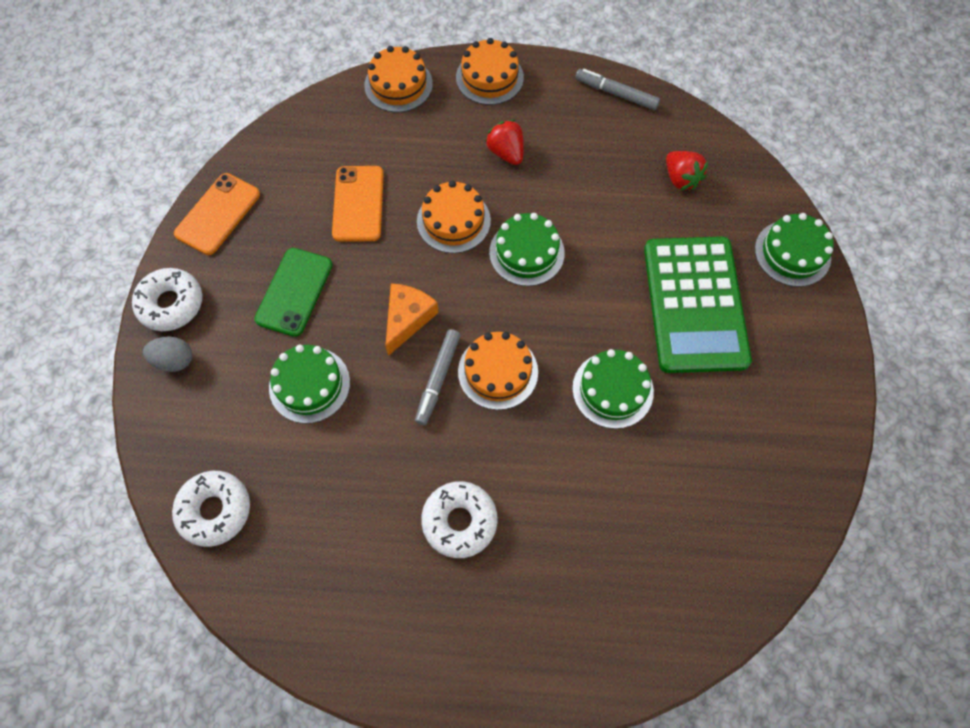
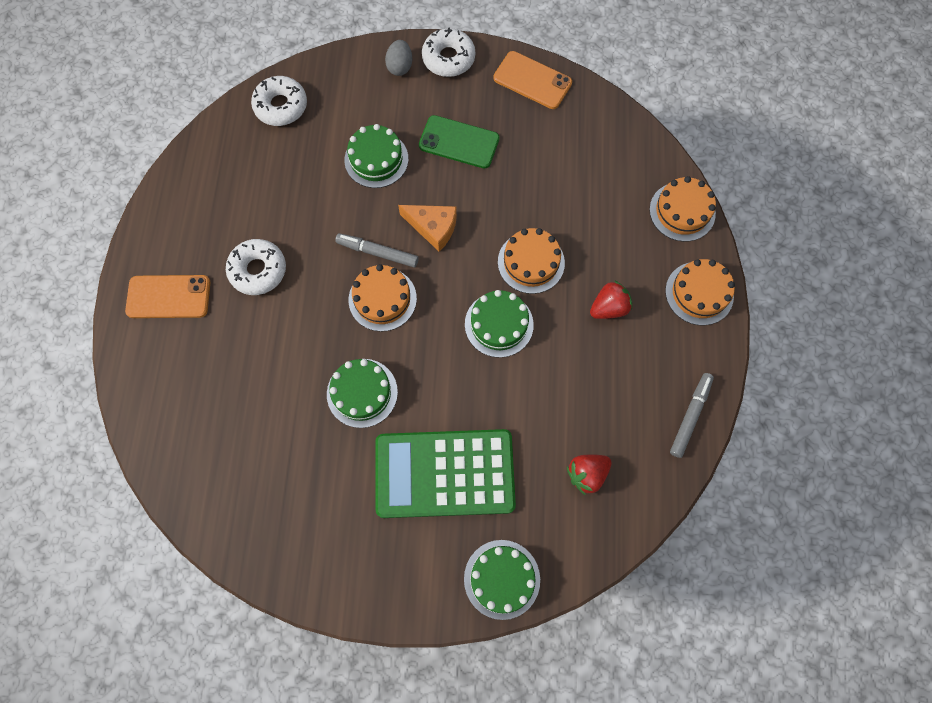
camera: 90 degrees right, 5 degrees up
orange phone [332,166,384,242] -> orange phone moved to [125,275,210,318]

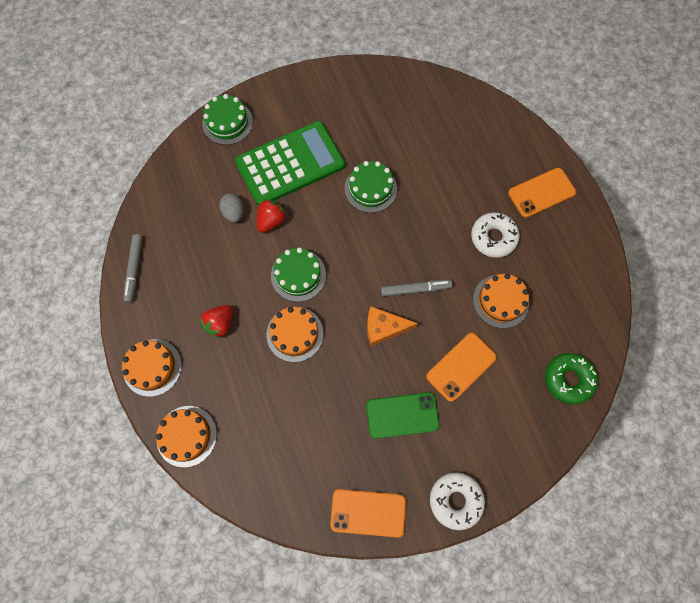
camera: 155 degrees right, 0 degrees up
white donut [251,76,307,126] -> green donut [545,353,598,404]
green cake [344,124,409,188] -> orange phone [426,333,497,402]
orange cake [349,264,417,332] -> orange cake moved to [473,274,529,328]
grey egg [385,40,413,76] -> grey egg moved to [219,193,244,223]
red strawberry [567,454,611,495] -> red strawberry moved to [257,199,287,233]

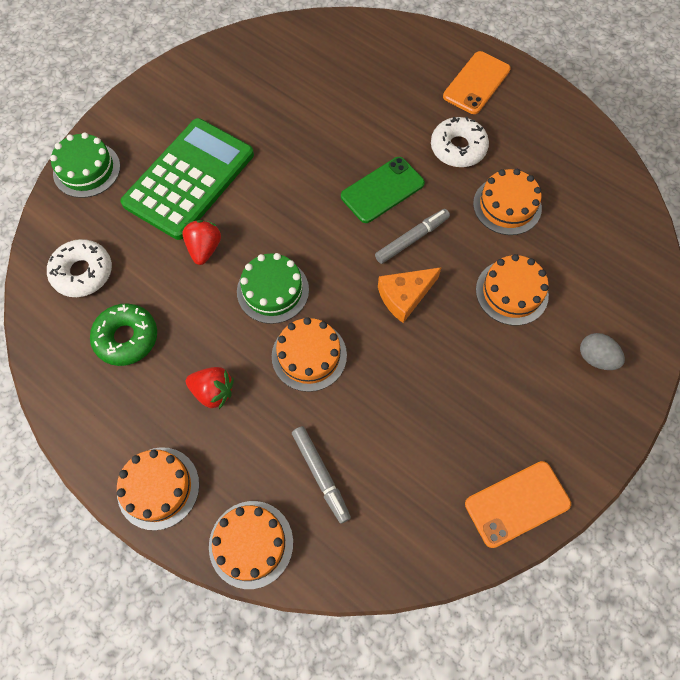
camera: 30 degrees left, 5 degrees down
grey marker [123,234,142,303] -> grey marker moved to [292,426,351,524]
red strawberry [200,305,233,339] -> red strawberry turned 75 degrees counterclockwise [186,367,234,409]
grey egg [219,193,244,223] -> grey egg moved to [580,333,625,370]
green cake [345,161,397,213] -> none
green phone [366,392,440,439] -> green phone moved to [341,157,425,223]
orange phone [426,333,497,402] -> orange cake [476,254,549,325]
white donut [430,472,485,530] -> white donut moved to [47,239,112,297]
green donut [545,353,598,404] -> green donut moved to [90,303,157,366]

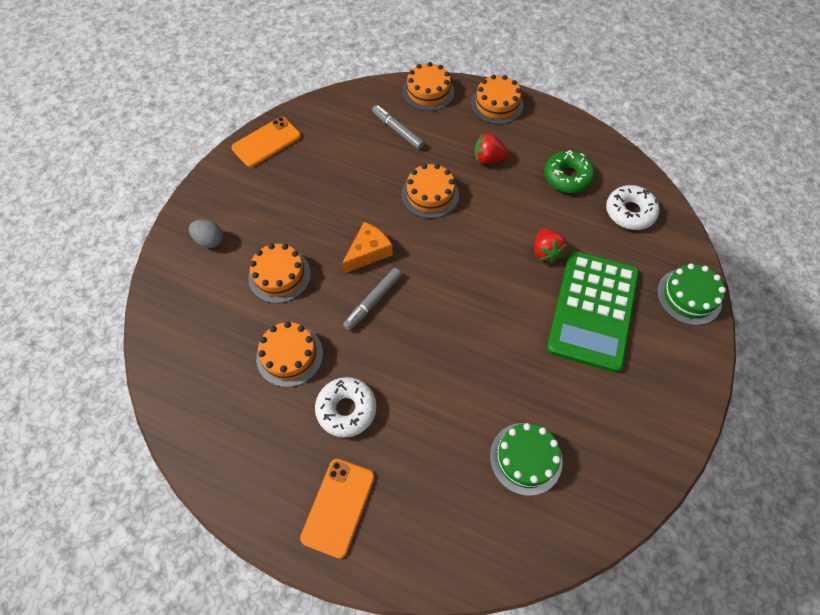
camera: 165 degrees right, 5 degrees down
green cake [237,253,309,324] -> green cake moved to [490,423,563,496]
green phone [341,157,425,223] -> none

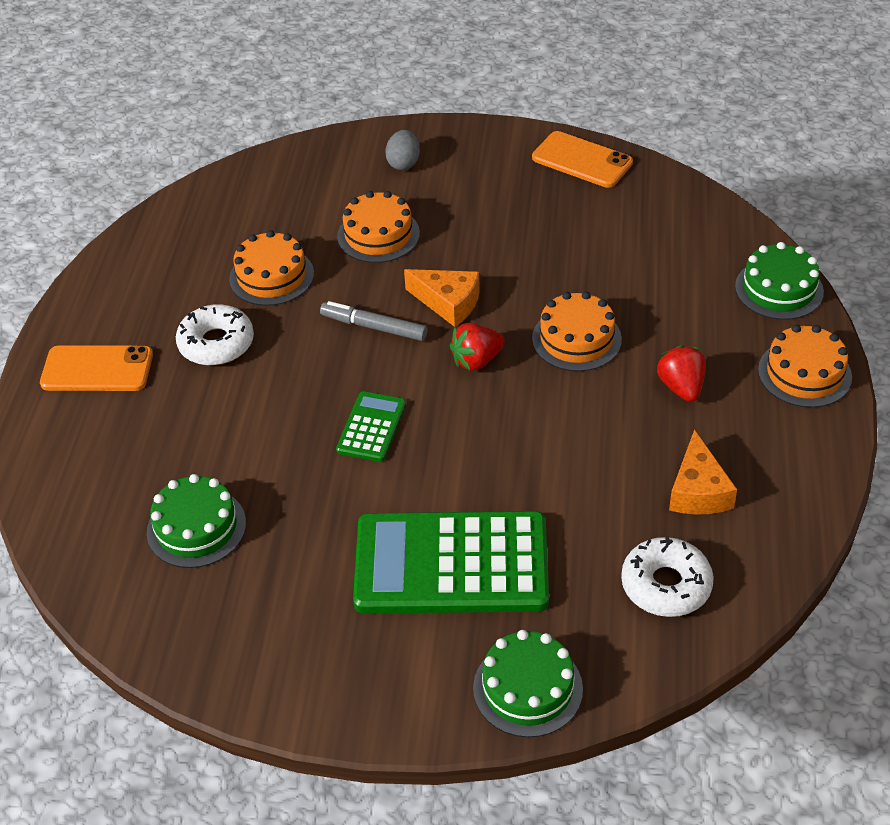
camera: 75 degrees right, 15 degrees down
grey marker [372,105,425,150] -> none
orange cake [403,62,454,111] -> green cake [735,242,824,320]
red strawberry [534,228,568,263] -> red strawberry moved to [450,323,505,371]
green donut [544,150,595,193] -> orange cheese [669,430,737,514]
none -> green calculator [336,391,406,462]

